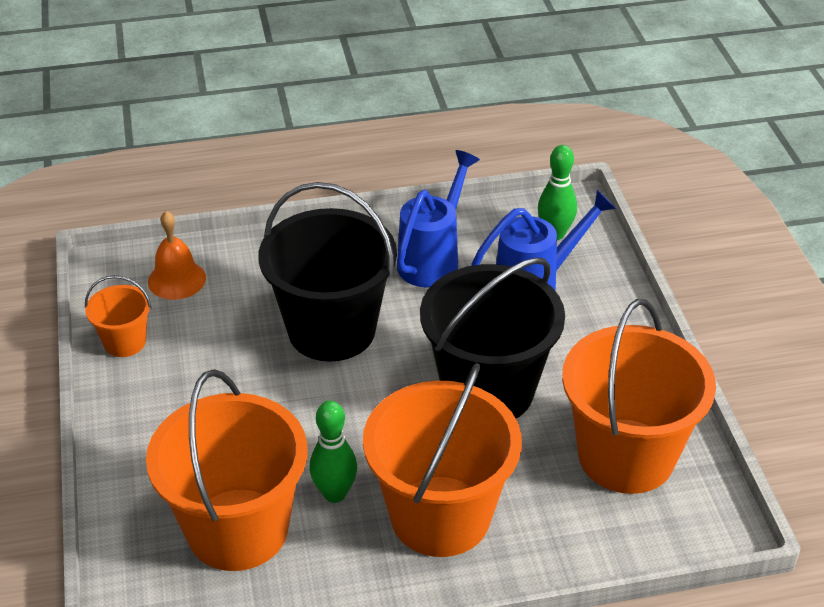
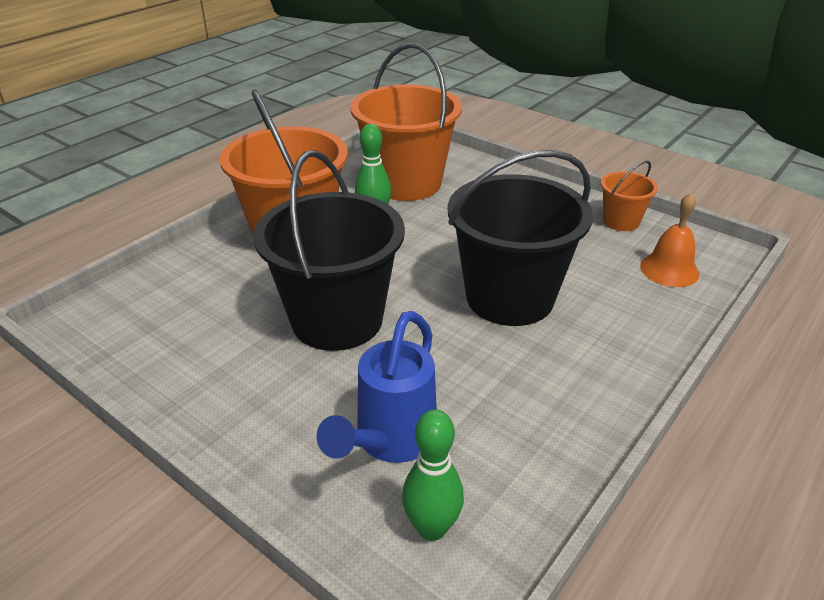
camera: 140 degrees right, 5 degrees down
blue watering can [397,150,480,288] -> none
orange bucket [562,299,716,494] -> none

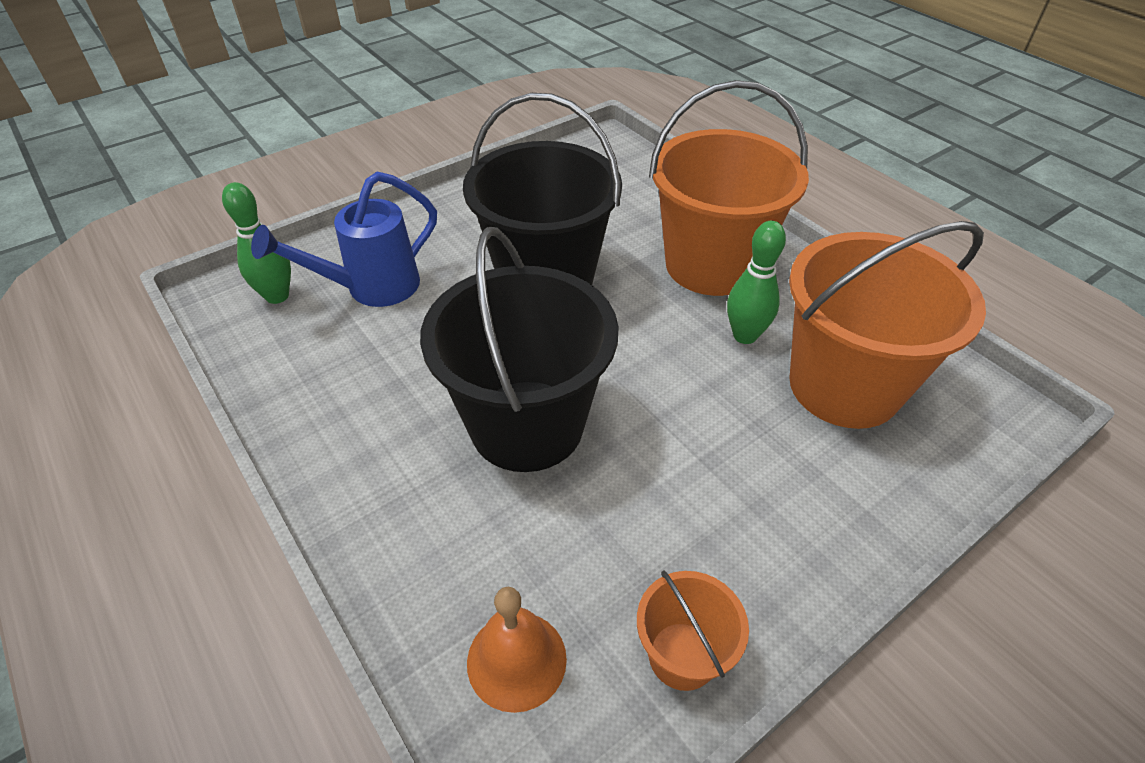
camera: 105 degrees right, 10 degrees up
blue watering can [316,311,437,463] -> blue watering can turned 75 degrees counterclockwise [251,171,437,307]

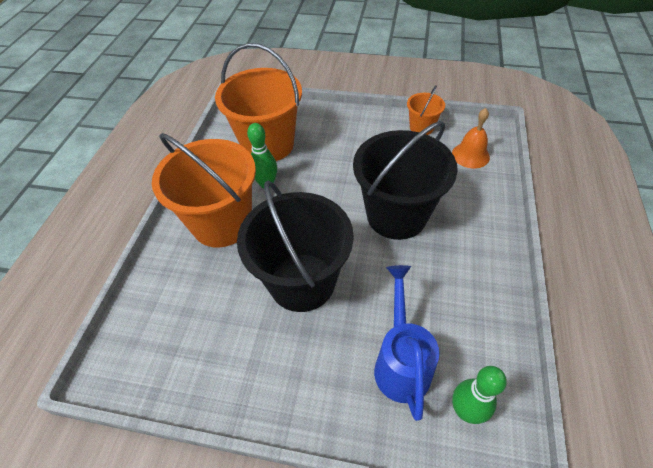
camera: 130 degrees left, 5 degrees up
blue watering can [251,171,437,307] -> blue watering can turned 105 degrees counterclockwise [374,265,439,421]

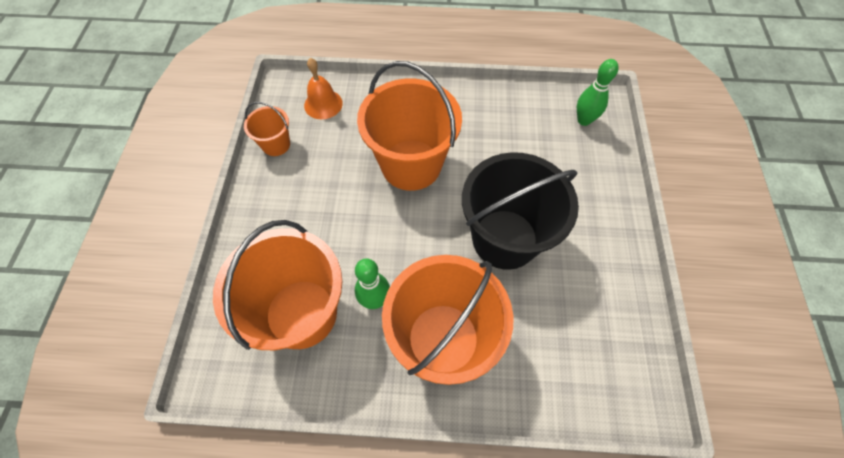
camera: 100 degrees left, 10 degrees up
black bucket [353,121,458,240] -> orange bucket [357,61,462,191]
blue watering can [374,265,439,421] -> none

